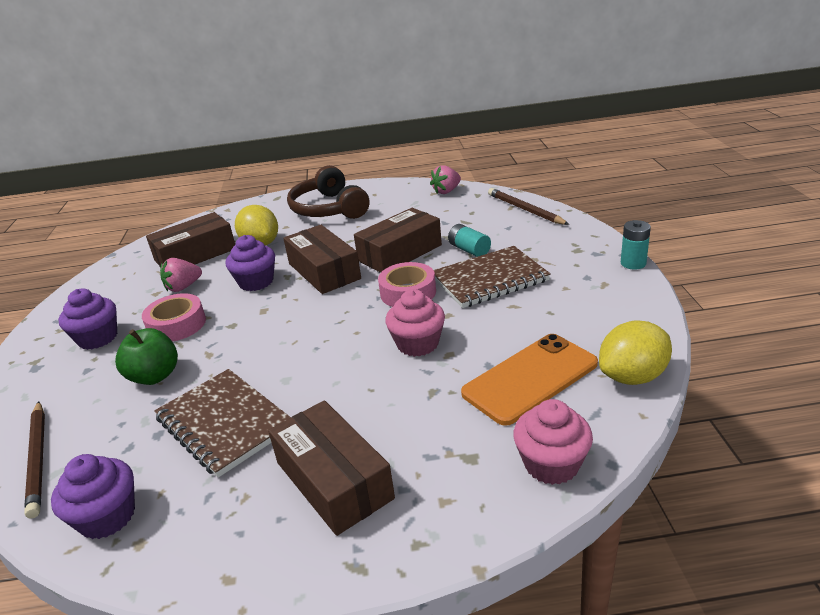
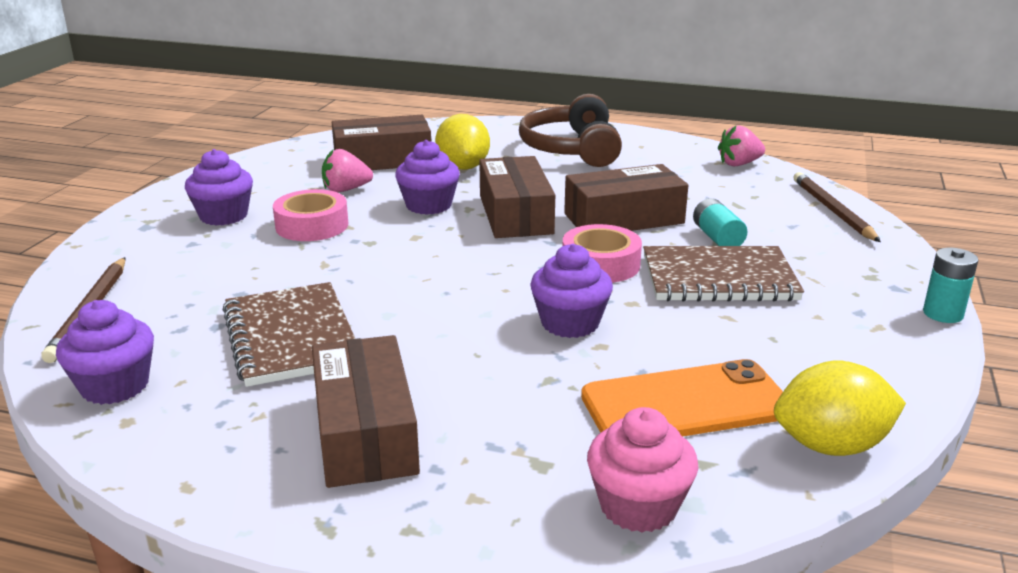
camera: 20 degrees right, 5 degrees down
green apple [115,328,178,385] -> none
pink cupcake [386,289,445,357] -> purple cupcake [530,244,613,338]

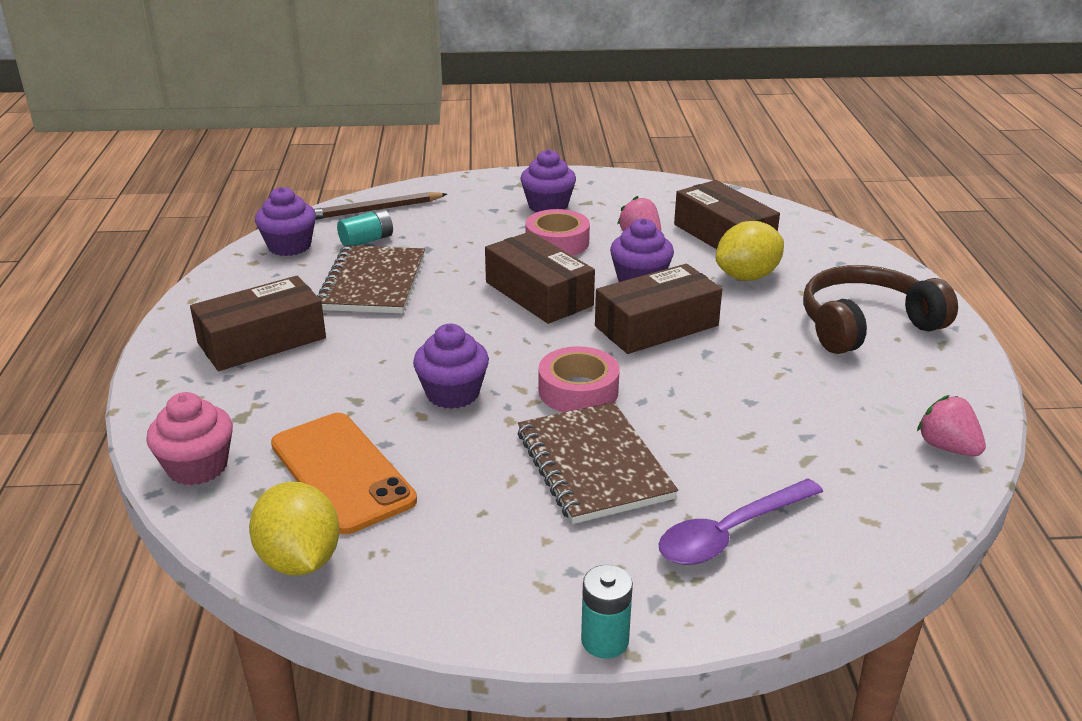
camera: 70 degrees right, 5 degrees up
brown notebook [223,282,355,387] -> brown notebook turned 45 degrees counterclockwise [317,245,425,314]
brown box [564,164,689,231] -> brown box moved to [485,232,595,324]
turquoise battery [693,198,748,246] -> turquoise battery moved to [337,209,393,247]
brown pencil [794,172,881,242] -> none
none -> purple spoon [658,479,823,565]

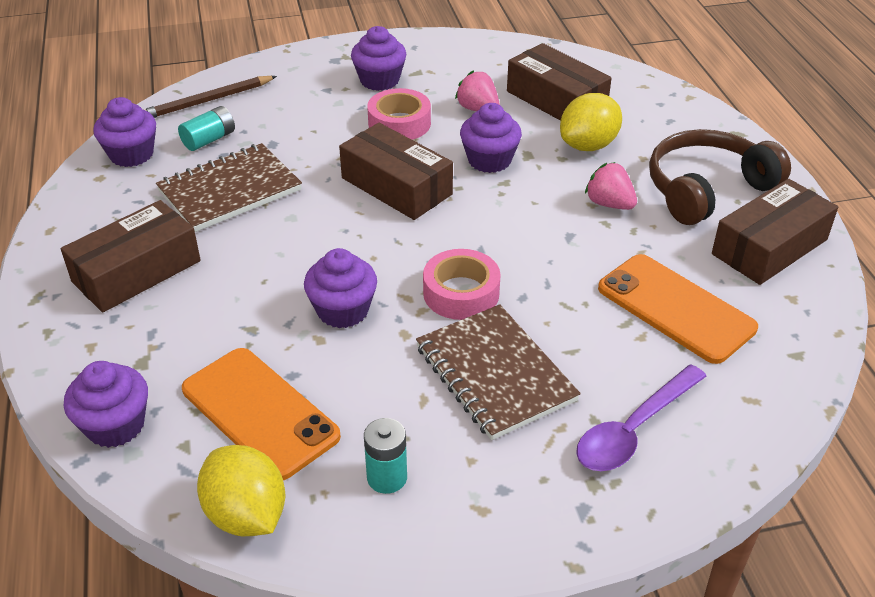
camera: 10 degrees left, 10 degrees up
pink cupcake [146,392,233,486] -> purple cupcake [64,361,148,448]
brown notebook [317,245,425,314] -> brown notebook turned 60 degrees clockwise [156,143,302,232]
turquoise battery [581,565,633,659] -> turquoise battery moved to [364,418,407,494]
brown box [595,264,722,354] -> brown box moved to [712,179,838,285]
pink strawberry [917,395,986,456] -> pink strawberry moved to [585,162,637,210]
none -> orange phone [598,254,758,364]

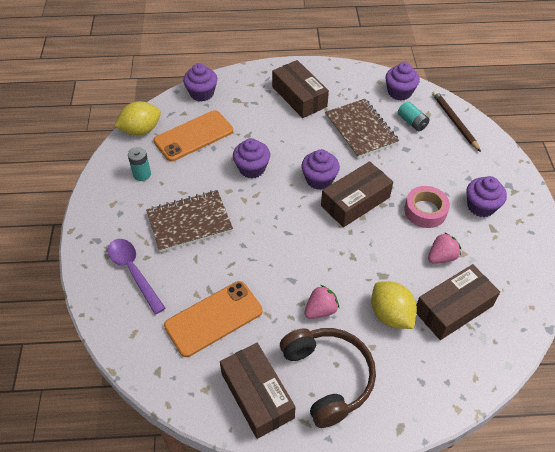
camera: 100 degrees right, 10 degrees up
pink tape [423,249,501,320] -> none
purple cupcake [460,103,522,173] -> purple cupcake moved to [301,149,340,190]

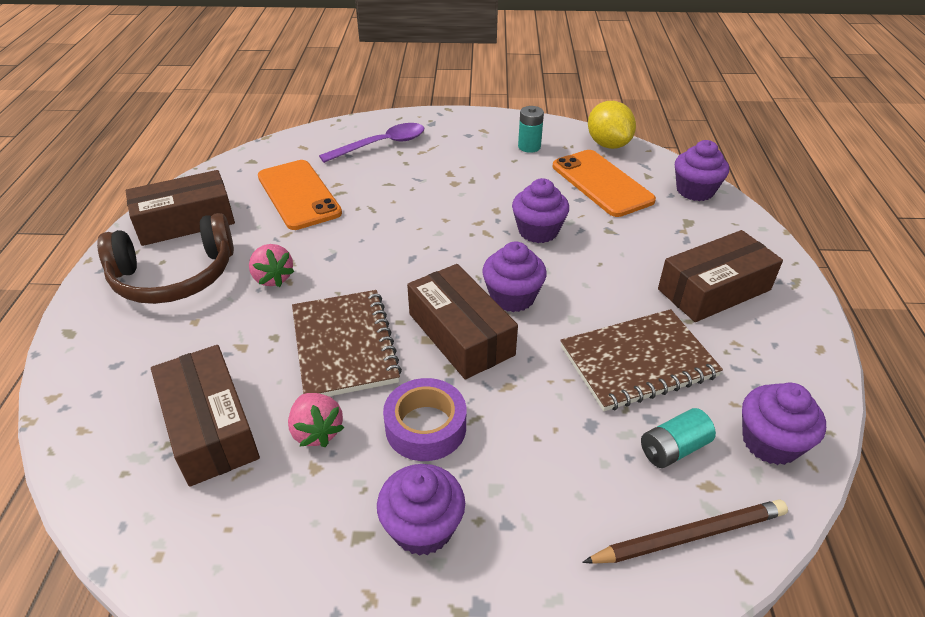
camera: 95 degrees right, 10 degrees down
brown notebook [146,190,233,252] -> brown notebook moved to [292,290,402,396]
yellow lemon [371,281,417,329] -> none
pink tape [404,186,450,228] -> purple tape [383,378,466,461]

